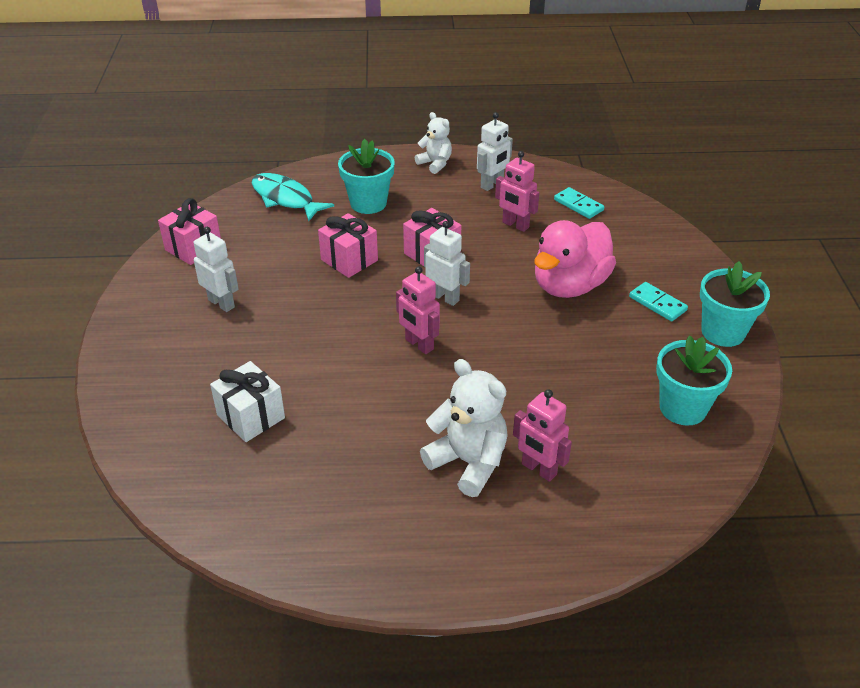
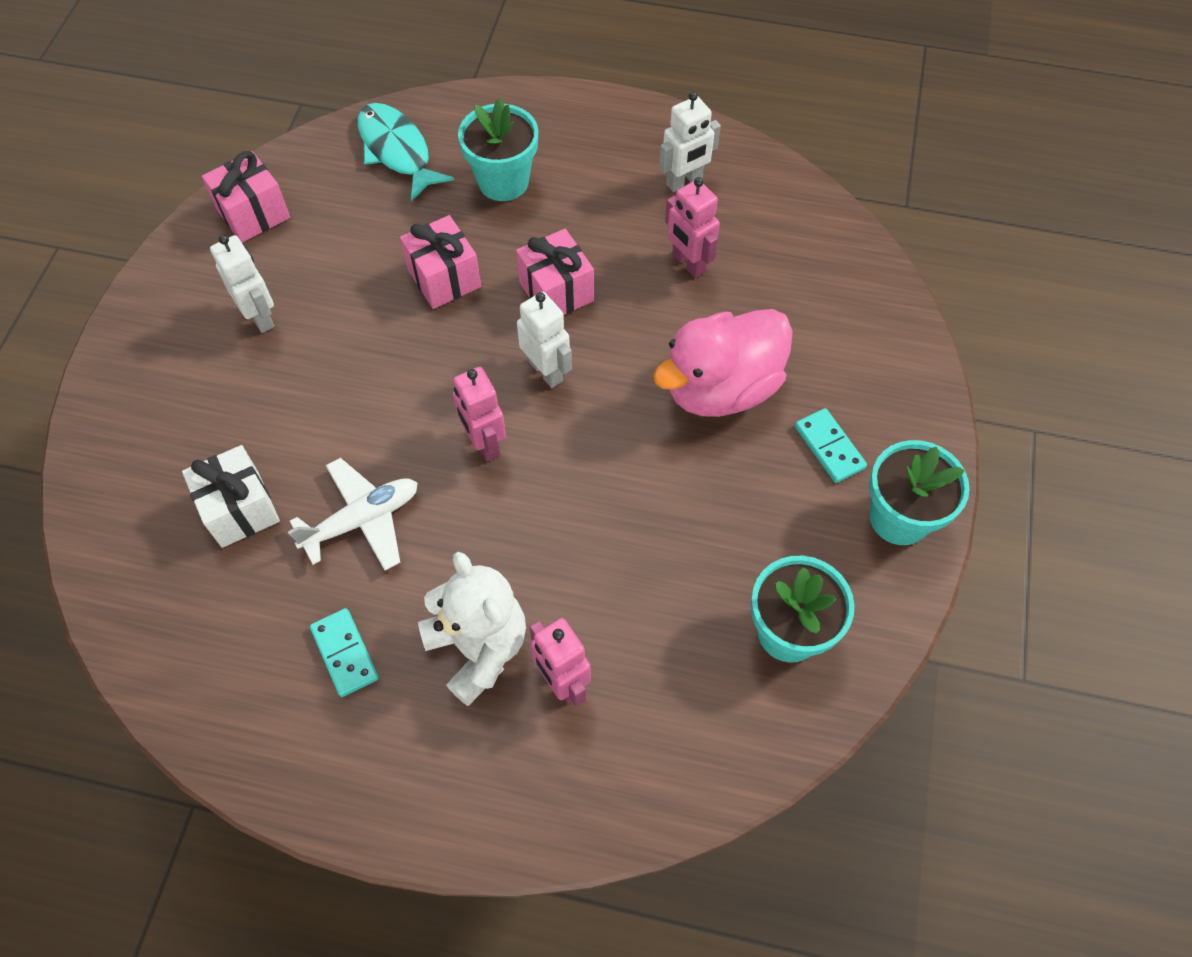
camera: 15 degrees right, 20 degrees up
white teddy bear [415,112,452,174] -> none
turquoise domino [554,187,604,219] -> turquoise domino moved to [310,608,379,697]
none -> white plane [288,458,418,571]

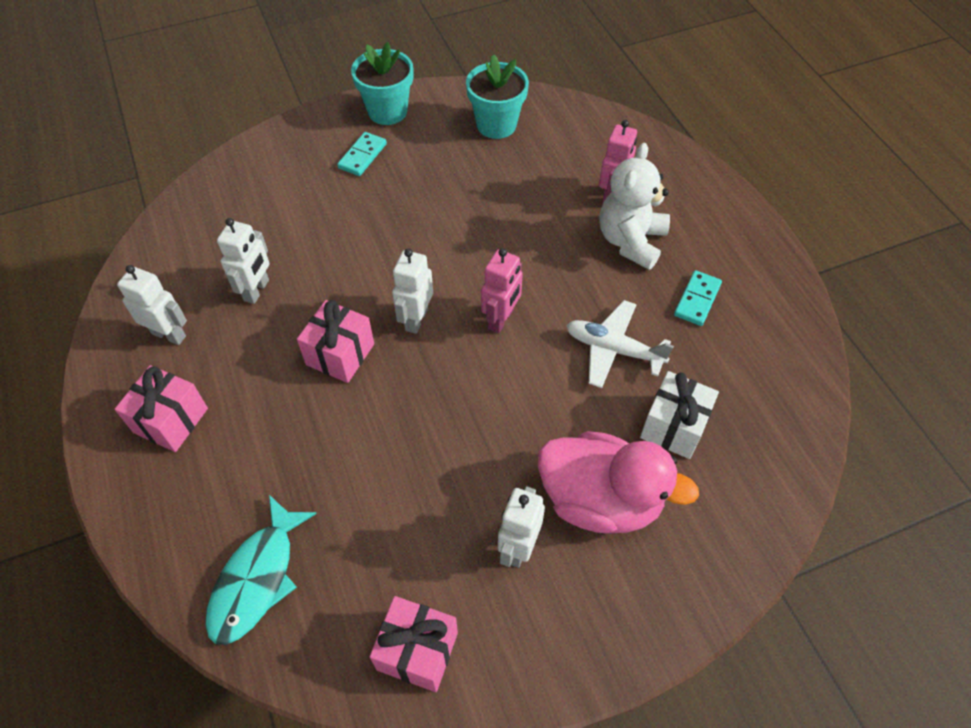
camera: 125 degrees left, 5 degrees down
pink gift [400,215,481,309] -> pink gift moved to [115,365,208,452]
turquoise flower pot [458,98,538,201] -> none
pink duck [653,309,793,417] -> pink duck moved to [538,431,699,534]
pink robot [665,177,720,278] -> white robot [217,218,270,304]

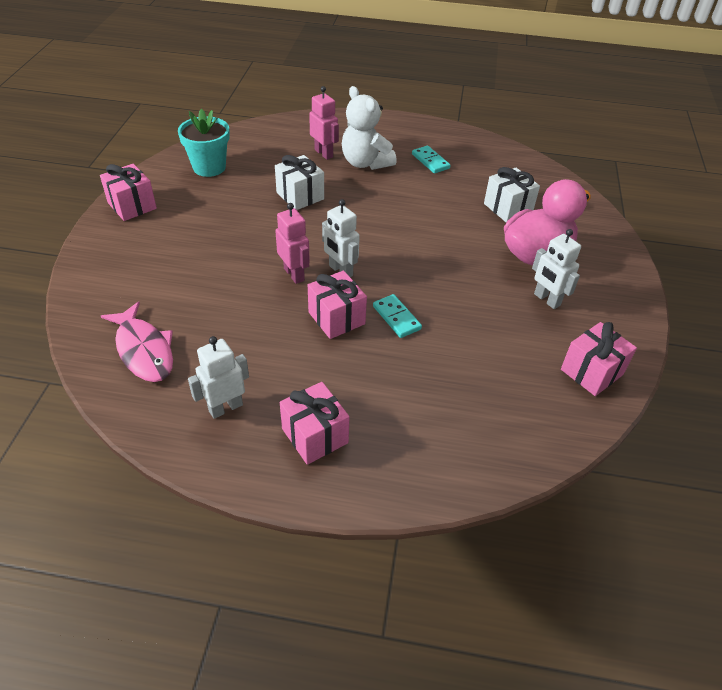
camera: 60 degrees left, 10 degrees down
turquoise fish [206,495,317,645] -> none
white robot [217,218,270,304] -> none
turquoise domino [337,132,387,176] -> turquoise domino moved to [373,294,422,338]
turquoise flower pot [351,42,413,125] -> pink gift [100,164,157,221]
pink robot [481,248,523,333] -> pink robot moved to [275,203,310,284]
white plane [566,300,674,388] -> none
none -> pink fish [101,301,173,382]
none -> white gift [275,155,324,210]

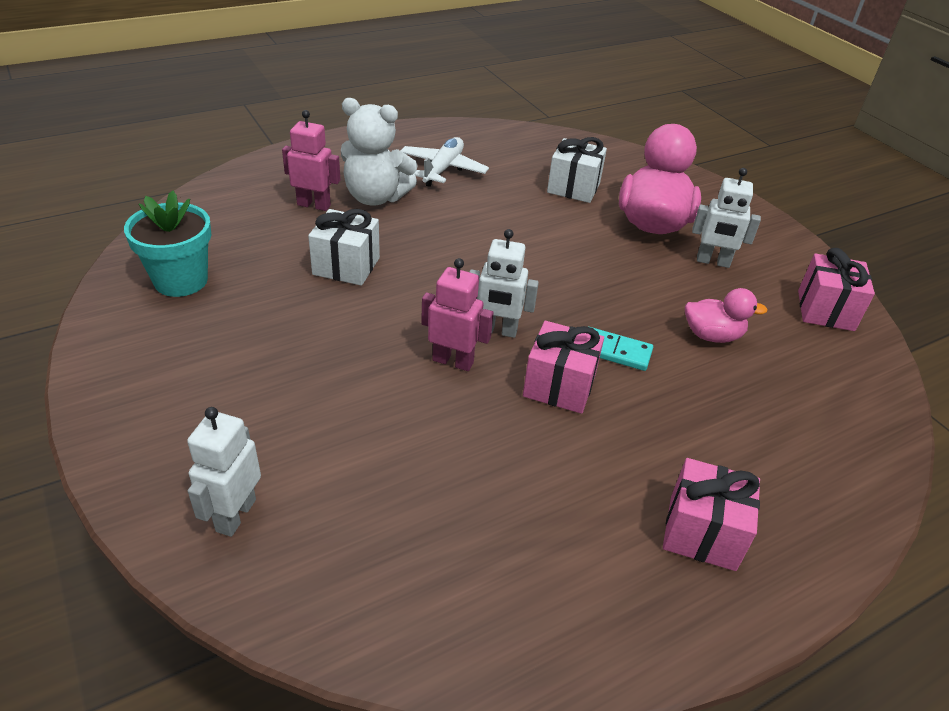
camera: 40 degrees left, 5 degrees down
pink gift [100,164,157,221] -> none
pink fish [101,301,173,382] -> none
white robot [188,336,249,419] -> white robot moved to [187,407,261,537]
turquoise domino [412,146,451,173] -> white plane [401,137,489,187]
none -> pink duck [685,288,767,343]

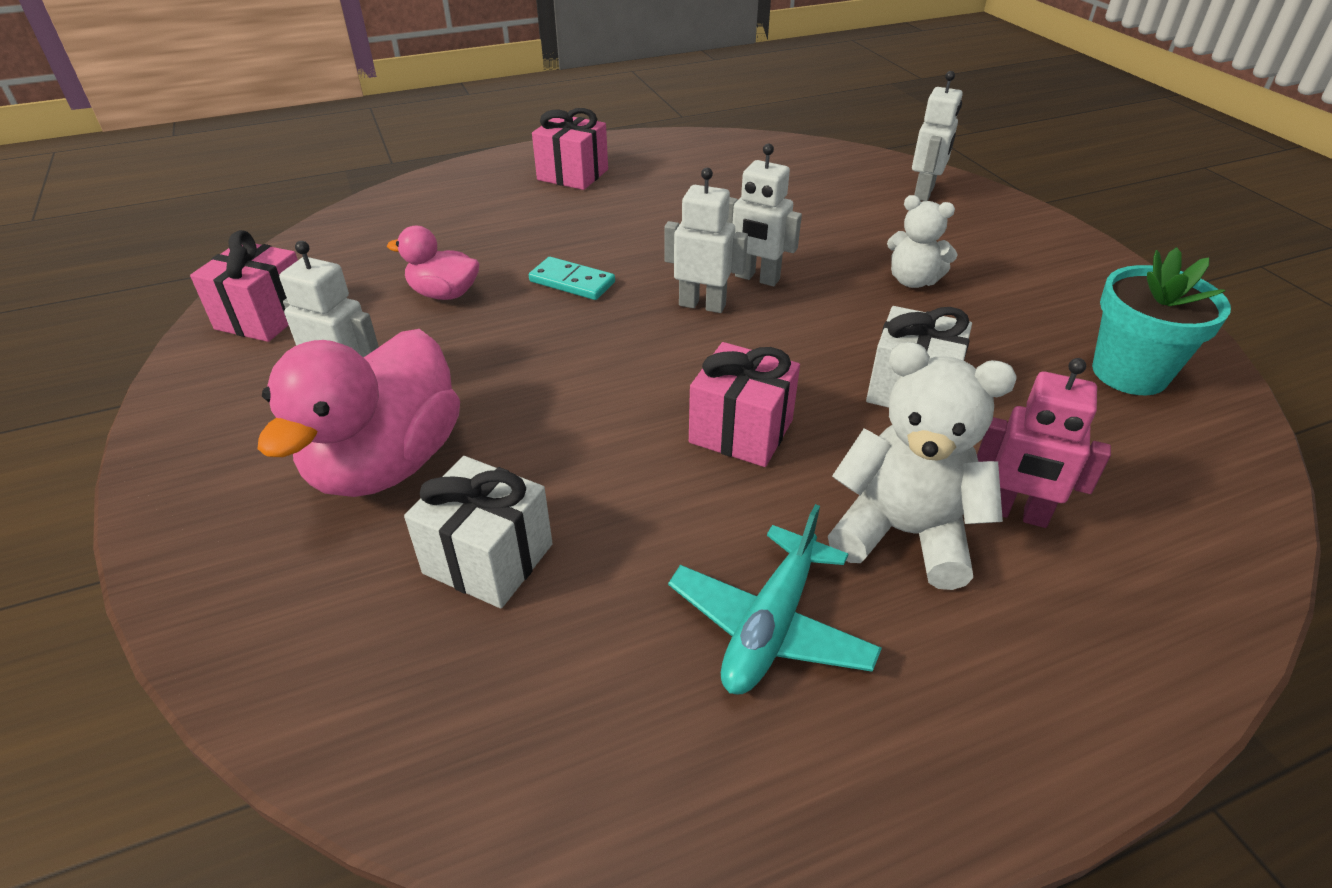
camera: 170 degrees left, 0 degrees up
white plane [401,137,489,187] -> turquoise plane [668,504,882,694]
pink robot [421,258,494,371] -> white robot [727,144,802,286]
pink gift [523,321,604,414] -> pink gift moved to [689,342,800,467]
none -> white teddy bear [887,195,958,288]

